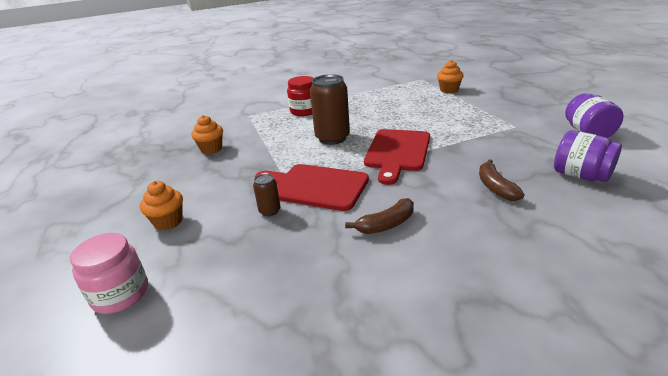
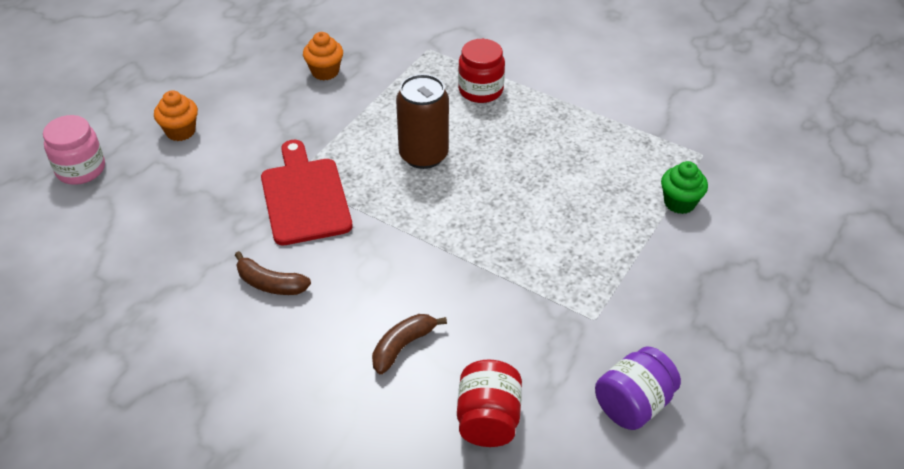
camera: 50 degrees right, 15 degrees up
brown can [253,174,281,217] -> none
red cutting board [364,129,430,185] -> none
orange cupcake [437,60,464,93] -> green cupcake [661,161,708,214]
purple jar [554,130,622,182] -> red jar [457,360,522,447]

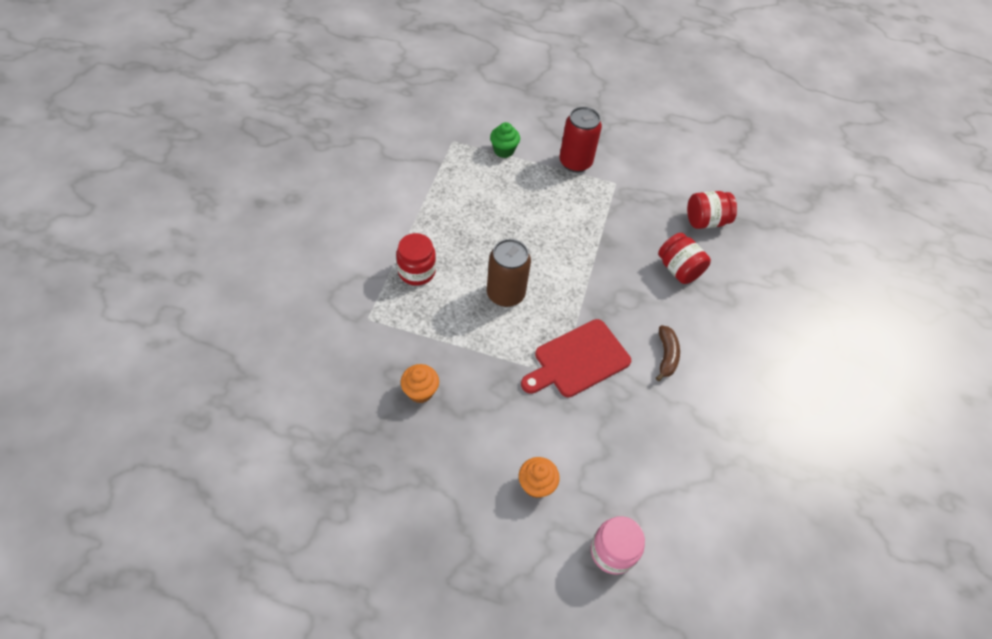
camera: 110 degrees left, 10 degrees up
brown banana [372,314,447,374] -> red jar [658,233,711,284]
purple jar [595,347,681,430] -> none
none -> red can [559,107,602,173]

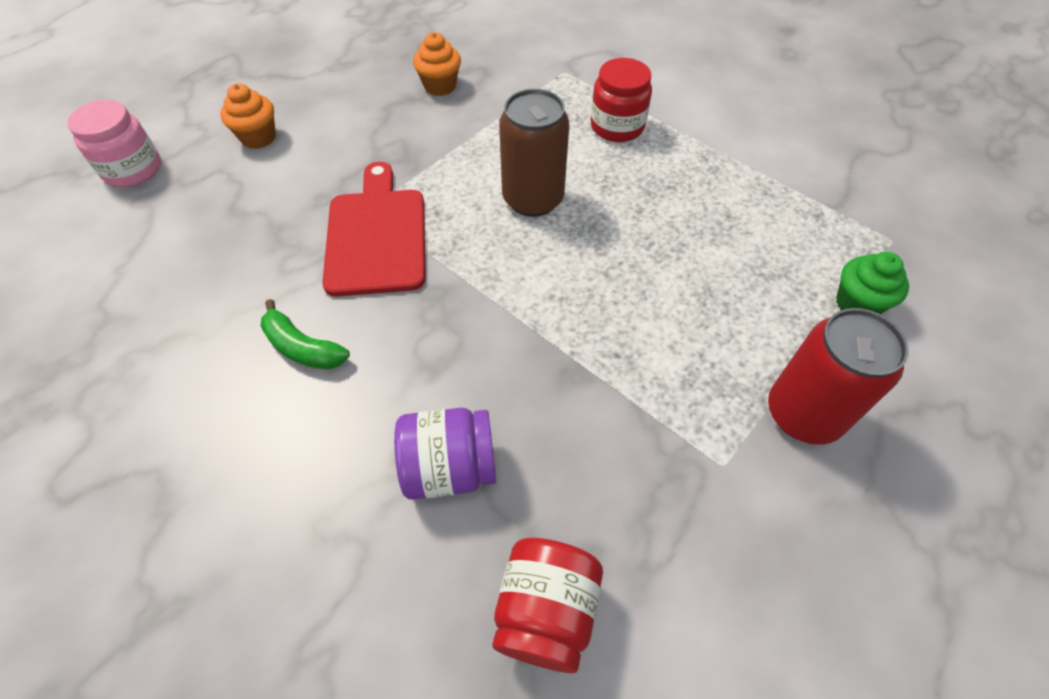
camera: 120 degrees right, 0 degrees up
brown banana [656,325,680,381] -> green banana [260,299,350,370]
red jar [658,233,711,284] -> purple jar [394,408,496,500]

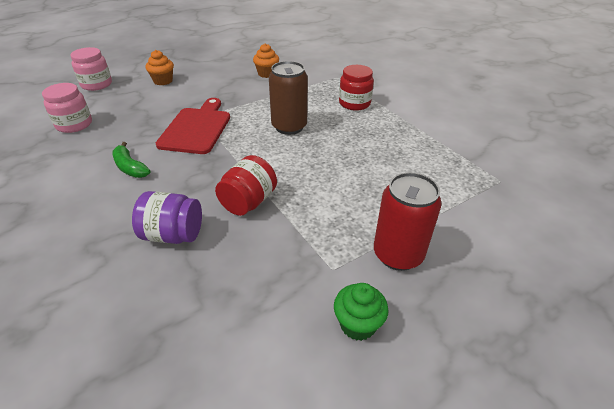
camera: 15 degrees right, 15 degrees down
red jar [492,538,603,673] -> red jar moved to [215,155,277,216]
green cupcake [836,252,909,314] -> green cupcake moved to [334,283,389,341]
none -> pink jar [42,83,92,133]

